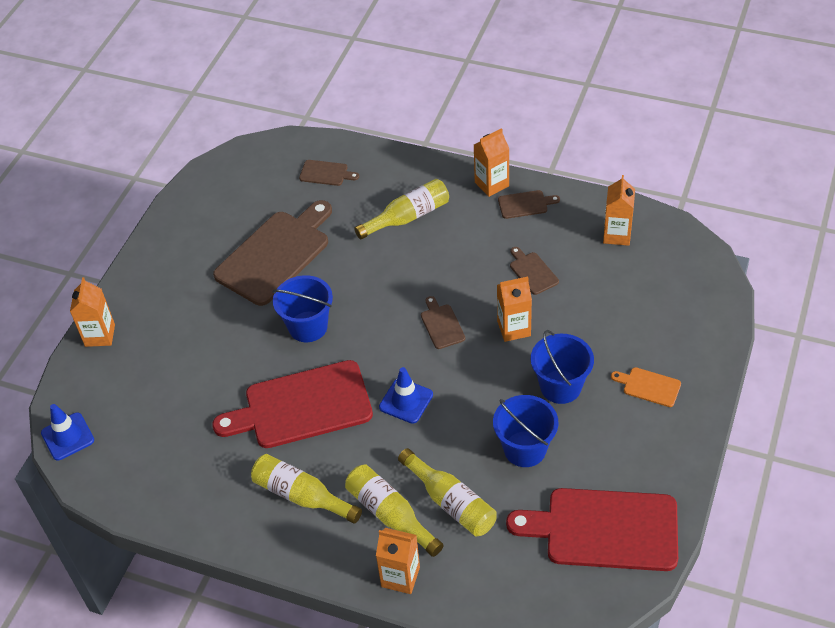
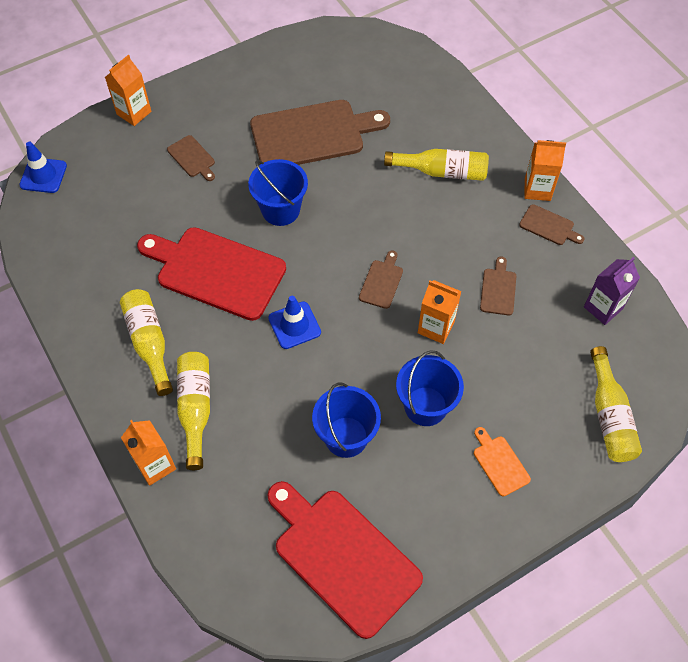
camera: 35 degrees right, 10 degrees up
brown cutting board [299,160,359,186] -> brown cutting board moved to [167,135,215,181]
yellow bottle [398,448,497,536] -> yellow bottle moved to [590,346,642,462]
orange carton [603,175,635,246] -> purple carton [584,257,640,325]

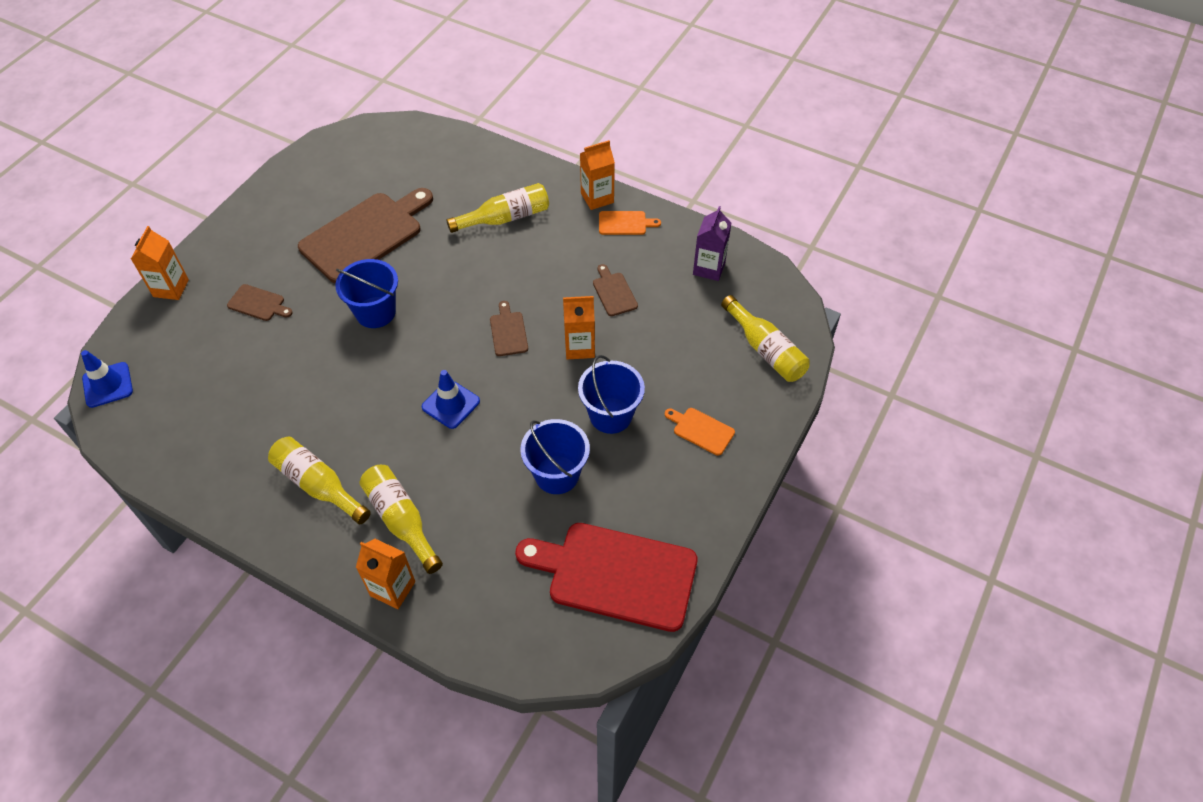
camera: 30 degrees left, 5 degrees down
red cutting board [137,227,286,321] -> none
brown cutting board [519,204,584,245] -> orange cutting board [599,211,661,235]

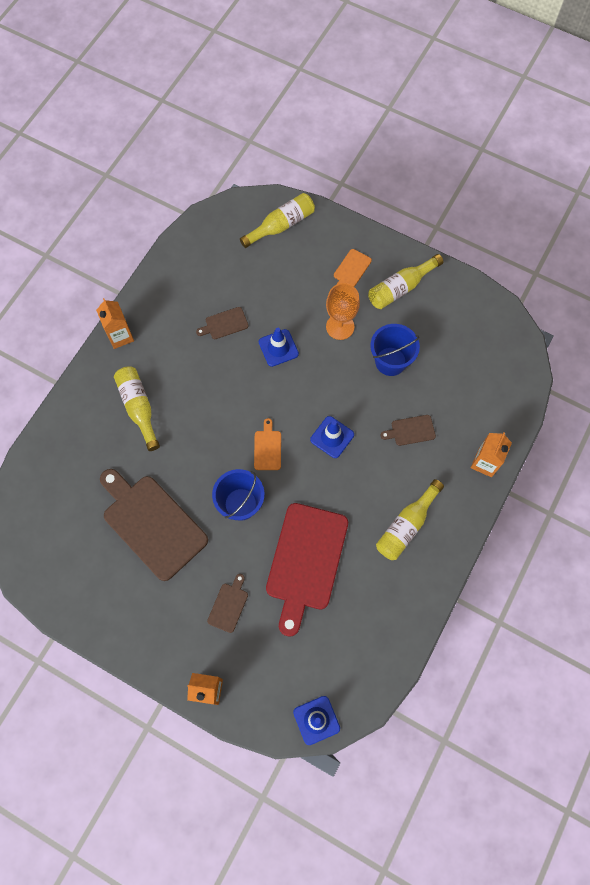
camera: 90 degrees left, 15 degrees up
yellow bottle [360,465,443,574] -> yellow bottle moved to [368,254,443,309]
brown cutting board [490,301,528,356] -> brown cutting board moved to [380,415,436,446]
red cutting board [515,523,697,632] -> red cutting board moved to [266,503,348,637]
orange carton [563,296,595,359] -> blue traffic cone [259,328,299,367]
blue bucket [578,355,645,434] -> orange goblet [326,283,360,340]
orange cutting board [599,211,661,235] -> orange cutting board moved to [254,418,281,470]
purple carton [693,206,731,281] -> none

